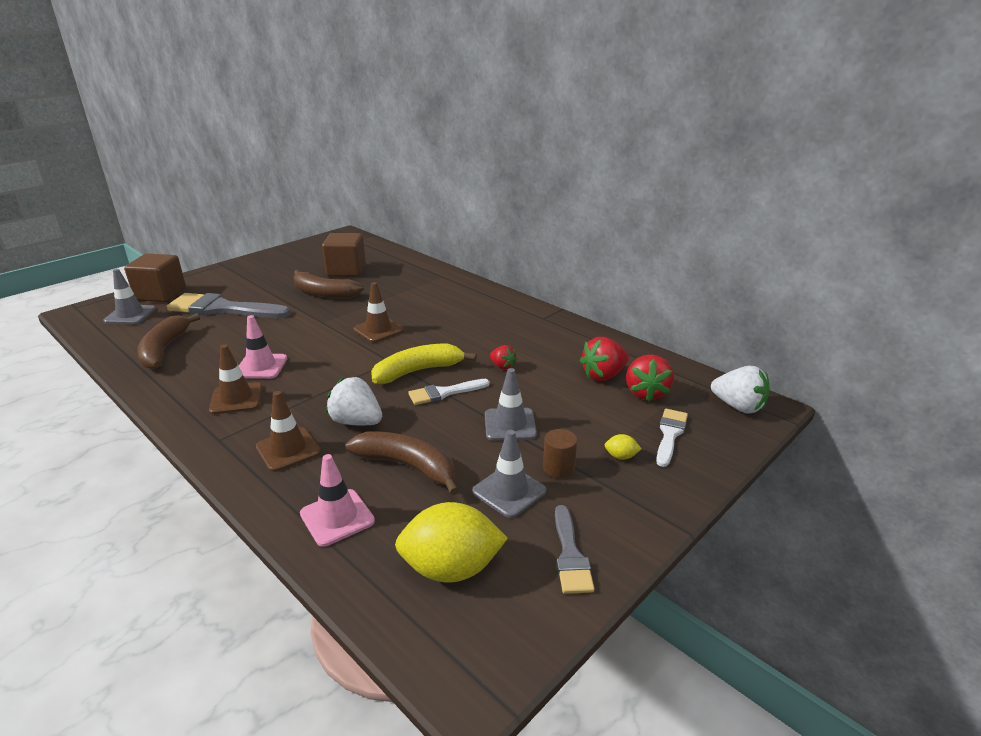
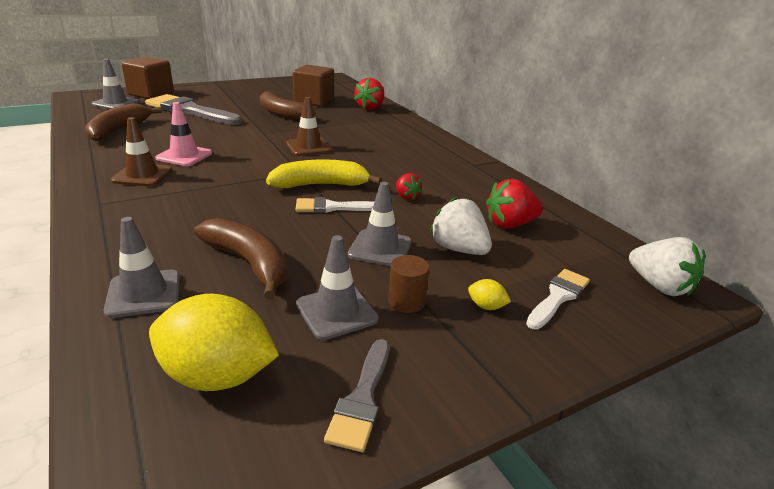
camera: 15 degrees right, 0 degrees up
brown traffic cone [256,391,321,472] -> none
pink traffic cone [300,454,375,547] -> grey traffic cone [104,217,180,318]
white strawberry [326,377,382,425] -> white strawberry moved to [430,197,492,255]
red strawberry [626,355,674,402] -> red strawberry moved to [354,78,384,110]

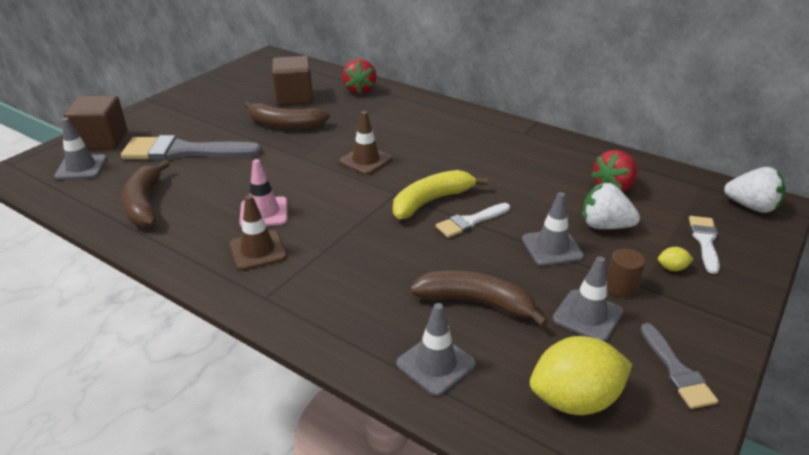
camera: 25 degrees left, 5 degrees up
red strawberry [396,173,422,200] -> none

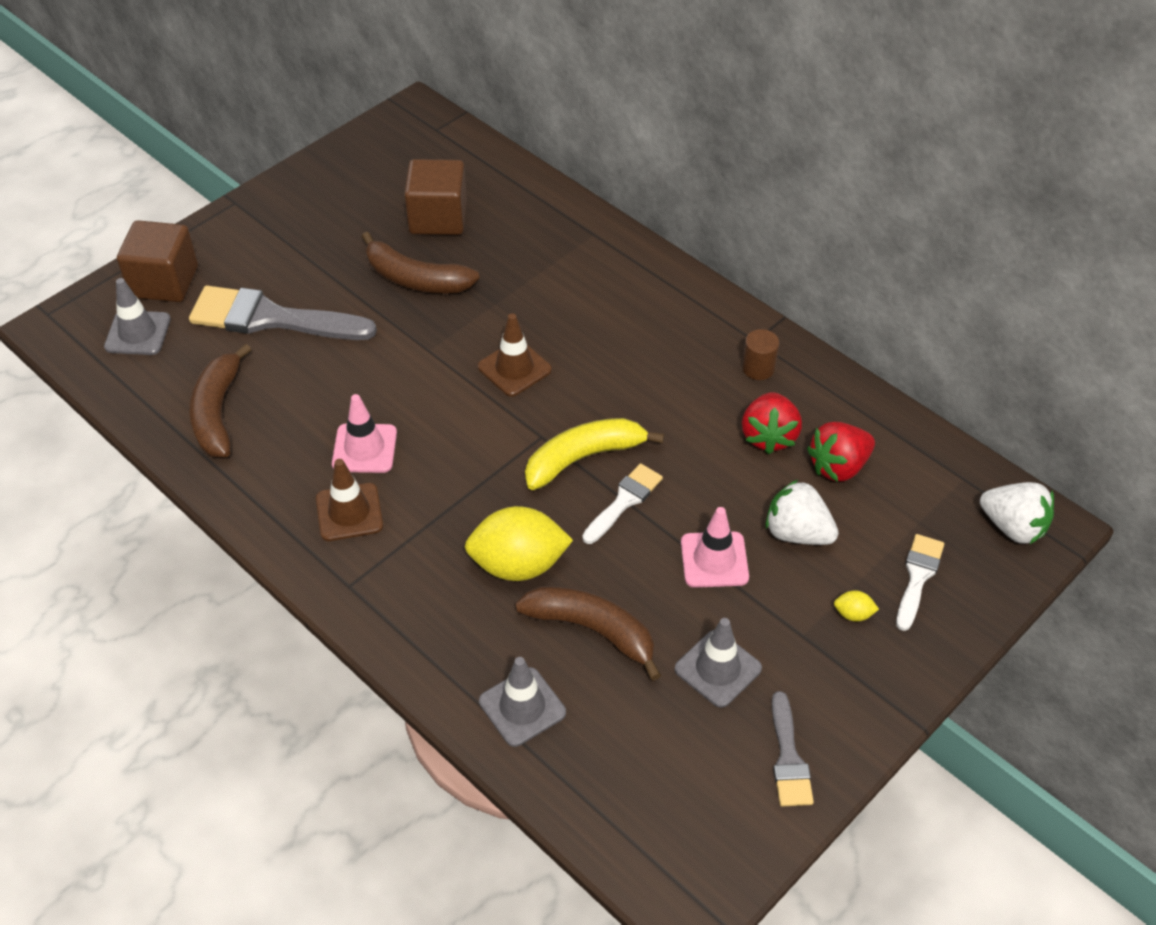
camera: 10 degrees right, 15 degrees up
red strawberry [342,59,376,94] -> red strawberry moved to [742,392,802,454]
white brush [436,203,510,238] -> white brush turned 150 degrees clockwise [582,463,663,544]
grey traffic cone [522,192,584,266] -> pink traffic cone [681,507,749,588]
yellow lemon [530,336,632,415] -> yellow lemon moved to [465,506,573,581]
brown cylinder [606,249,645,297] -> brown cylinder moved to [742,329,779,380]

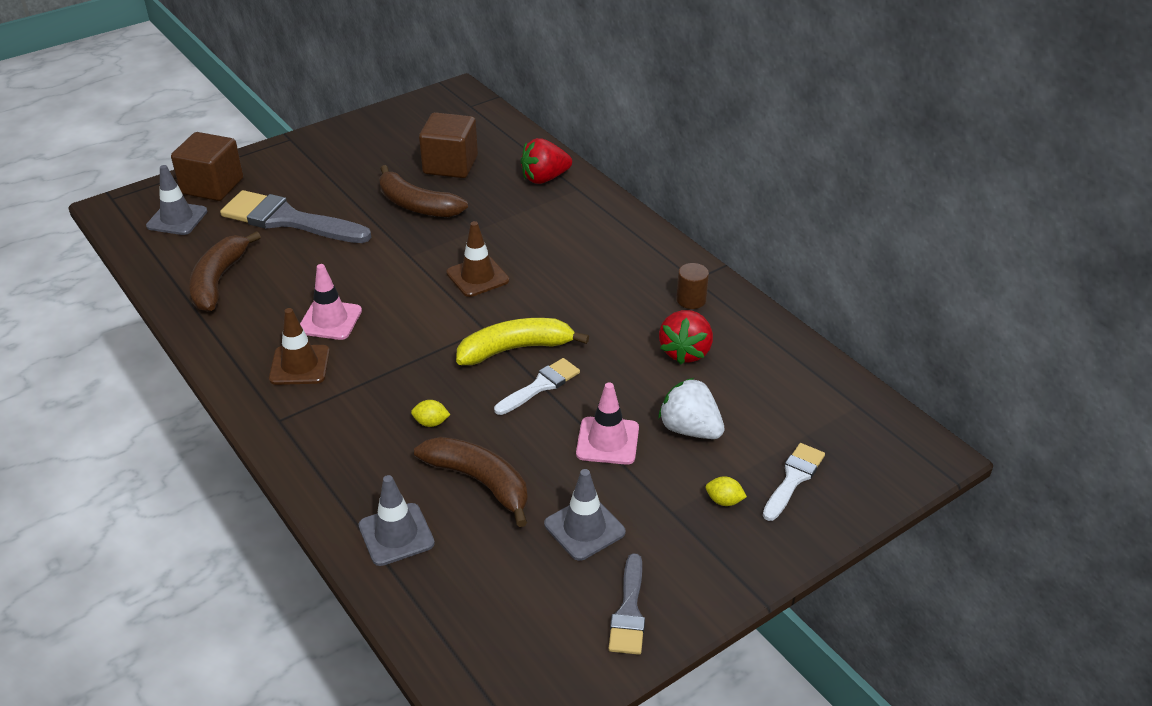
camera: 10 degrees right, 10 degrees down
yellow lemon [465,506,573,581] -> yellow lemon [411,400,450,427], size x0.41
red strawberry [807,422,875,482] -> red strawberry moved to [521,138,572,184]
white strawberry [980,482,1054,544] -> none

